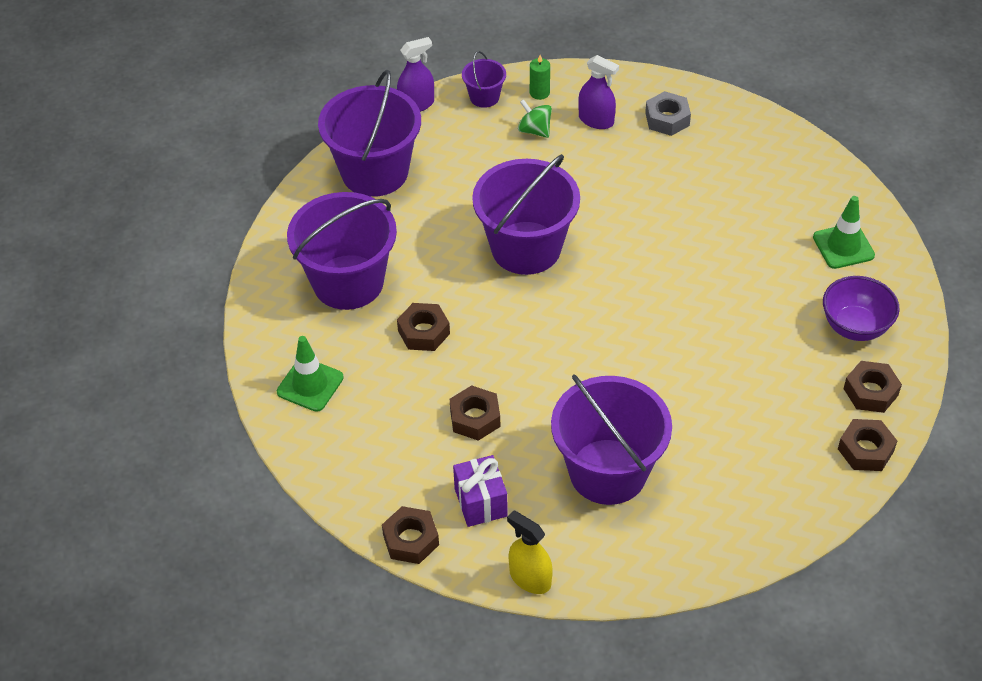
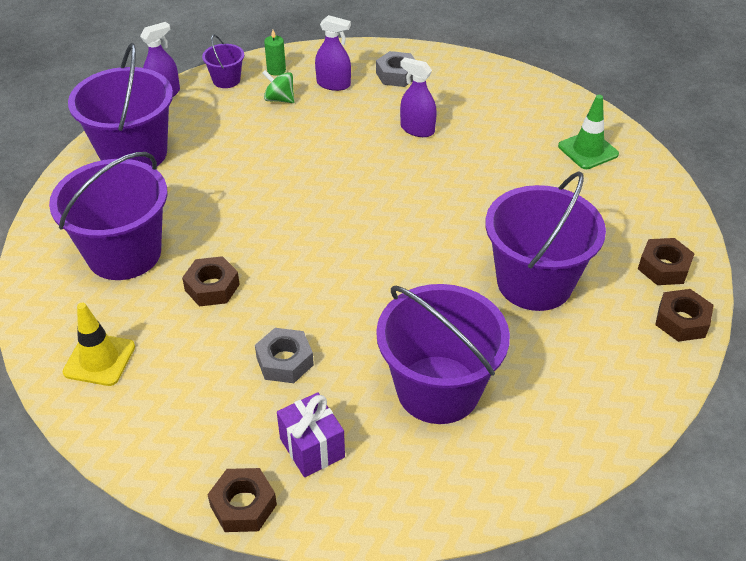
camera: 15 degrees left, 5 degrees down
green traffic cone [277,336,344,412] -> yellow traffic cone [63,303,135,386]
brown nut [450,385,500,441] -> grey nut [255,328,314,383]
purple bucket [472,154,580,275] -> purple bucket moved to [485,171,606,311]
yellow spray bottle [507,510,553,594] -> none
purple bowl [823,276,900,341] -> none
none -> purple spray bottle [400,57,437,137]

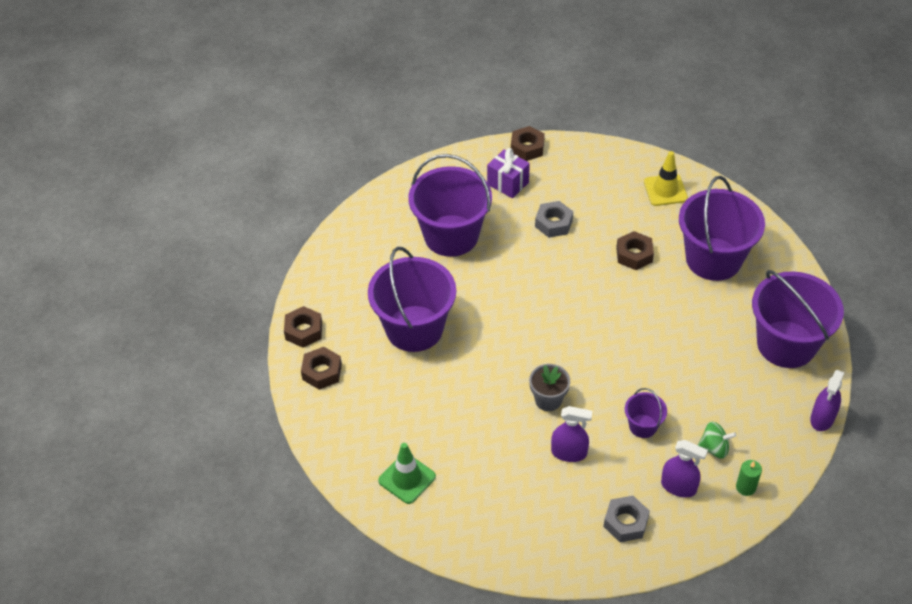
camera: 160 degrees right, 5 degrees up
purple bucket [202,35,244,88] -> purple bucket moved to [625,388,667,438]
purple spray bottle [315,15,351,91] -> purple spray bottle turned 150 degrees counterclockwise [661,440,708,497]
none -> grey flower pot [529,364,570,411]

